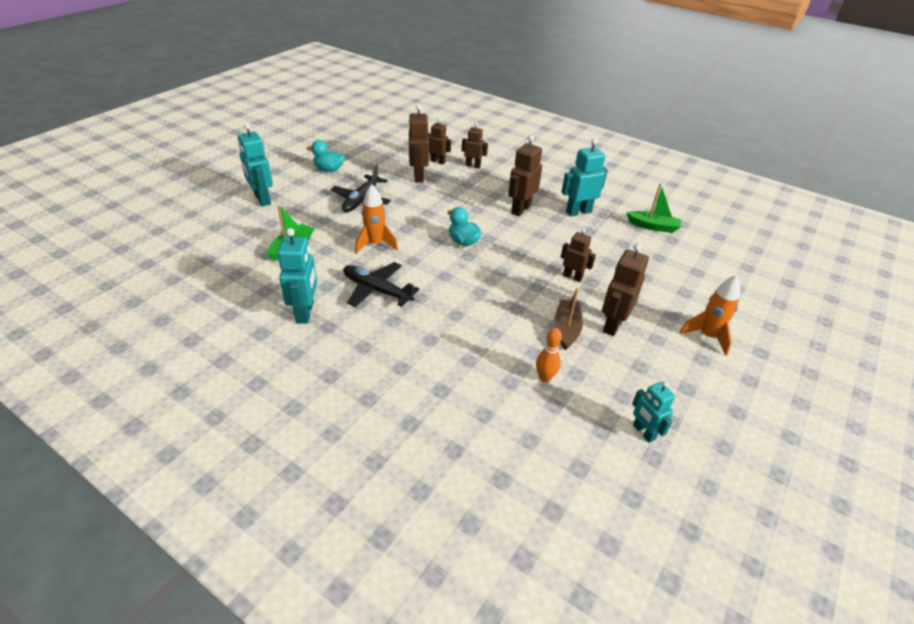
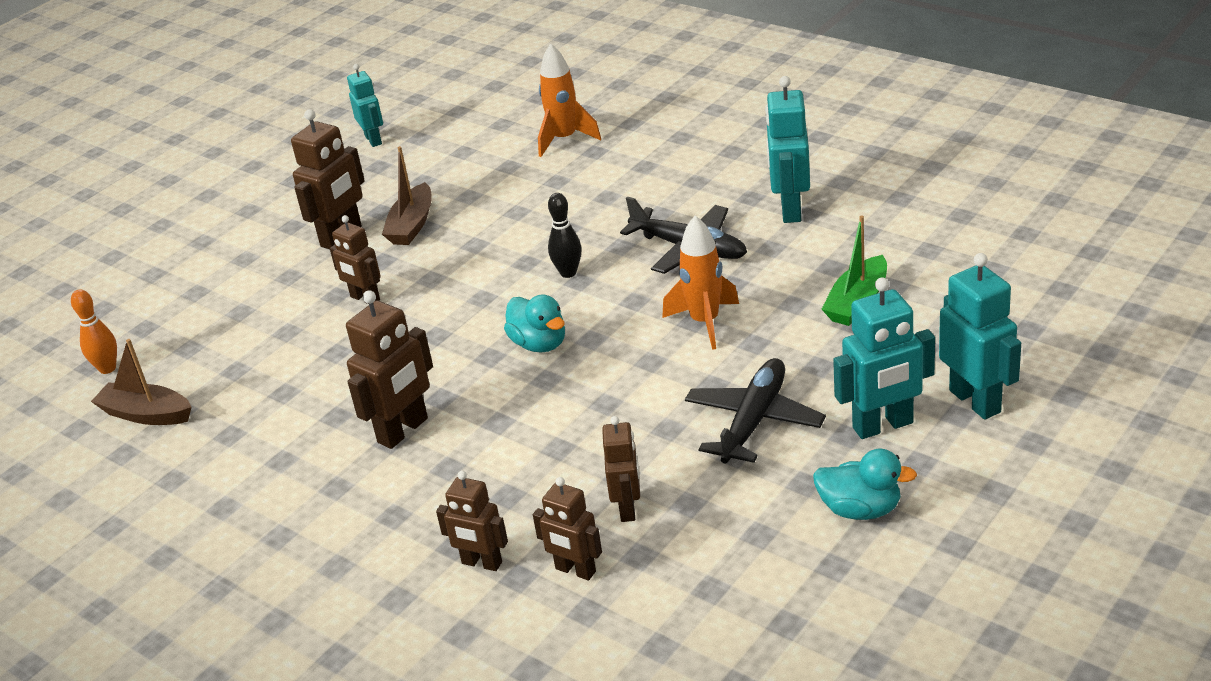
camera: 170 degrees left, 5 degrees down
brown robot [408,104,429,182] -> brown robot [602,416,640,522], size x0.64
orange bowling pin [536,328,562,382] -> orange bowling pin moved to [71,289,117,374]
turquoise robot [561,138,608,217] -> turquoise robot moved to [833,277,935,439]
green boat [626,183,681,233] -> brown boat [91,339,191,425]
orange rocket [679,275,740,356] -> orange rocket moved to [538,43,601,157]
none -> black bowling pin [548,193,582,278]

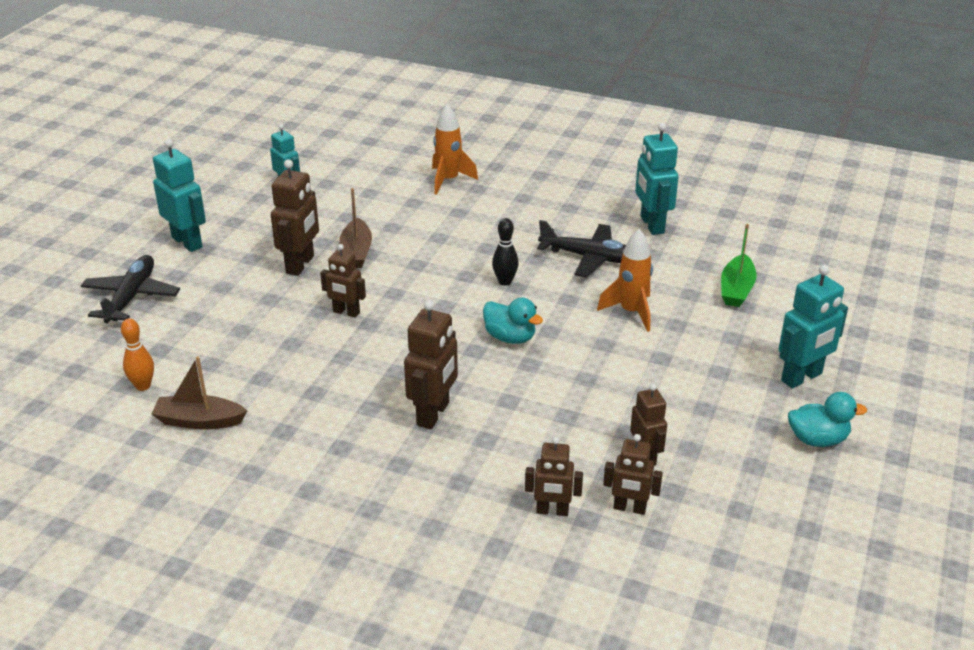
camera: 20 degrees left, 0 degrees up
black plane [685,358,826,464] -> black plane moved to [81,255,180,323]
turquoise robot [939,253,1021,420] -> turquoise robot moved to [153,139,206,252]

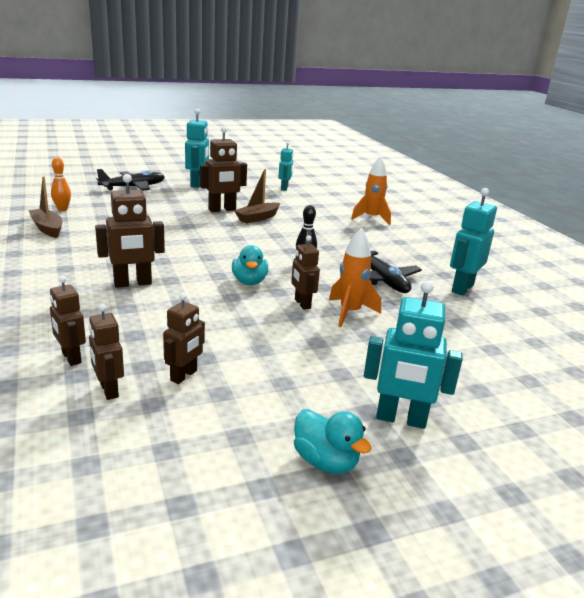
camera: 45 degrees right, 10 degrees down
brown robot [320,244,366,318] -> brown robot moved to [291,235,320,310]
green boat [721,224,756,307] -> none

